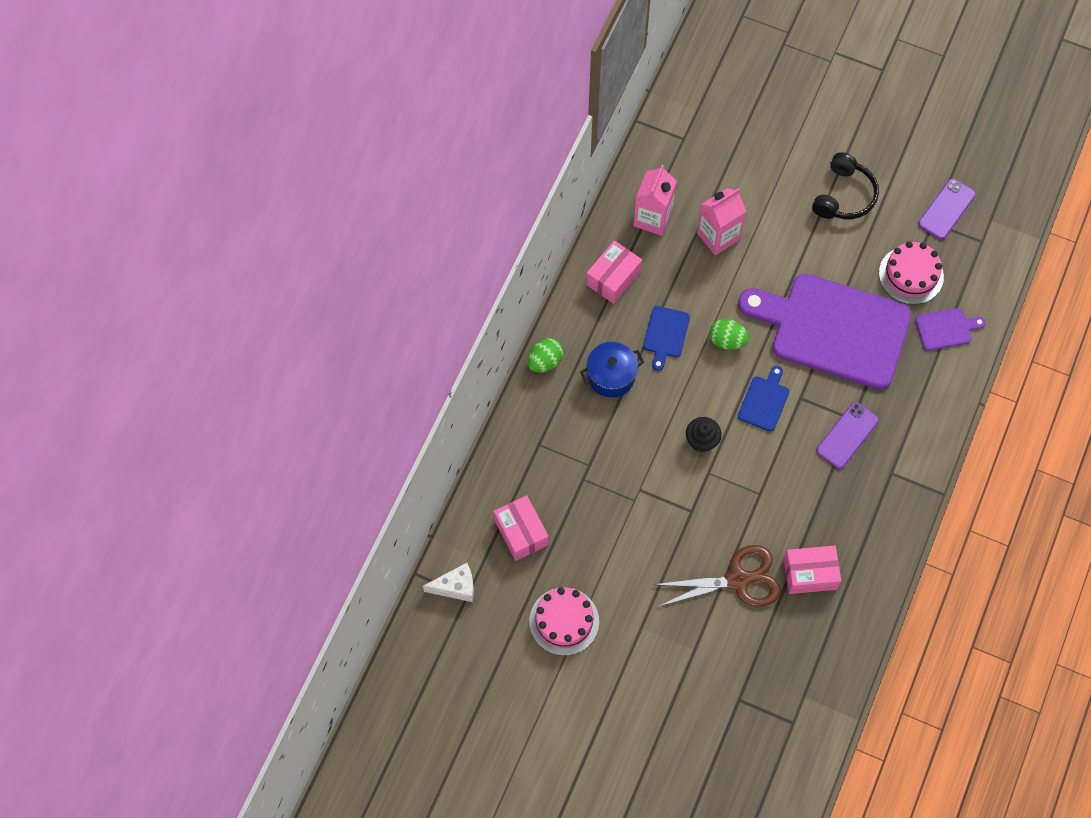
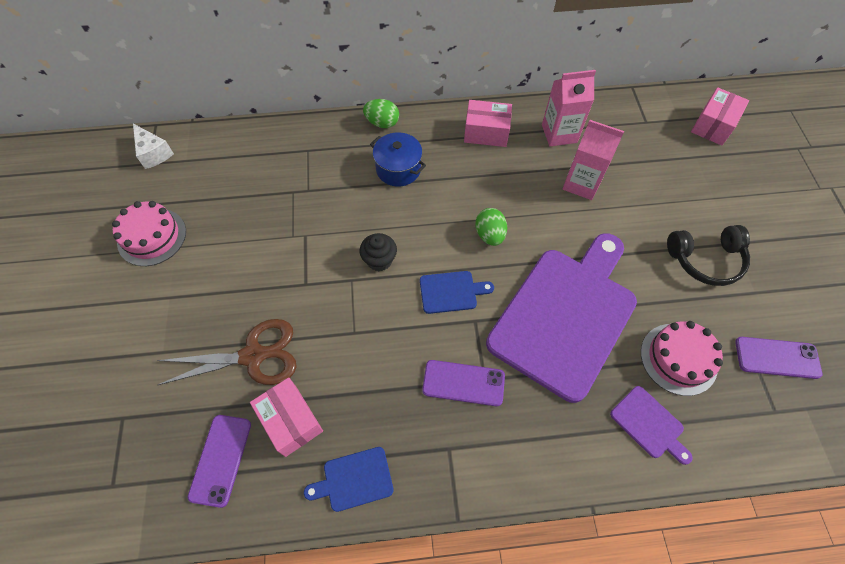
camera: 60 degrees right, 5 degrees down
pink box [494,495,549,561] -> pink box moved to [691,87,749,146]
blue cutting board [643,306,690,371] -> blue cutting board moved to [304,447,394,512]
brown scissors [652,545,781,607] -> brown scissors turned 60 degrees counterclockwise [156,319,297,385]
purple cutting board [738,274,912,390] -> purple cutting board turned 45 degrees clockwise [486,233,637,403]
none -> purple phone [188,415,251,508]

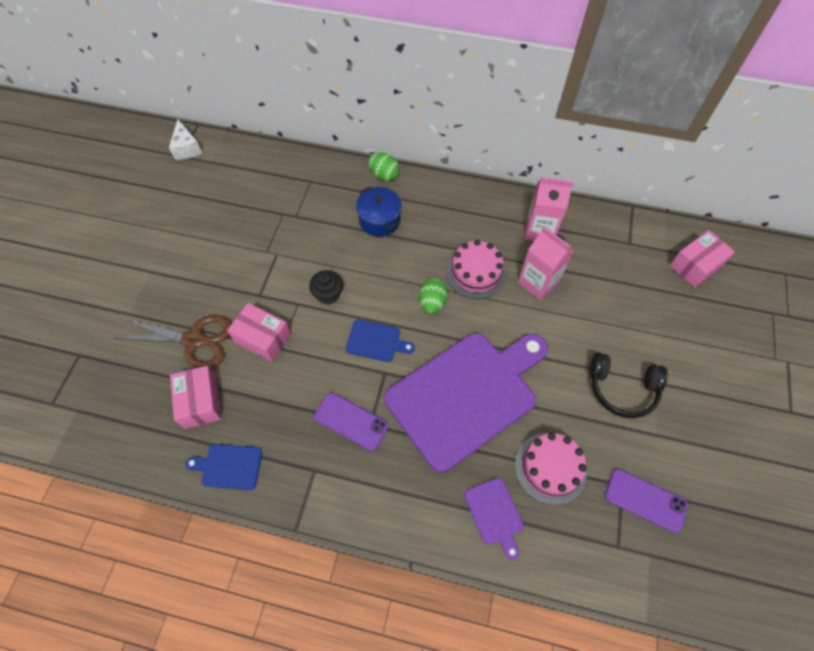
camera: 20 degrees right, 0 degrees up
pink cake [112,201,186,266] -> pink cake moved to [446,239,507,299]
purple phone [188,415,251,508] -> none
pink box [464,100,512,147] -> pink box moved to [227,303,291,362]

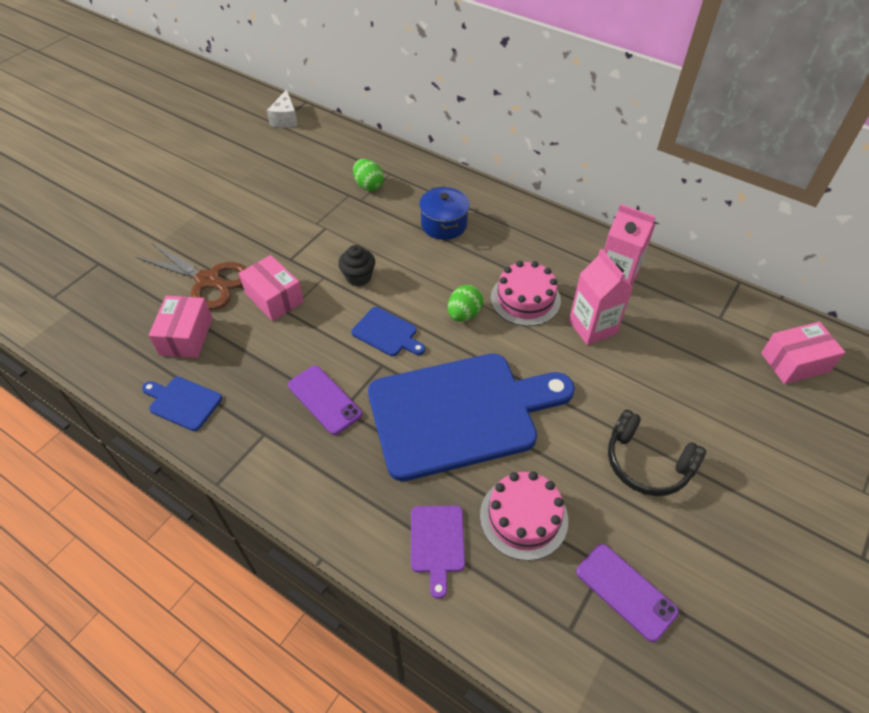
camera: 20 degrees right, 10 degrees down
green egg [368,153,400,181] -> green egg moved to [353,159,384,191]
purple cutting board [384,333,548,472] -> blue cutting board [368,353,575,481]

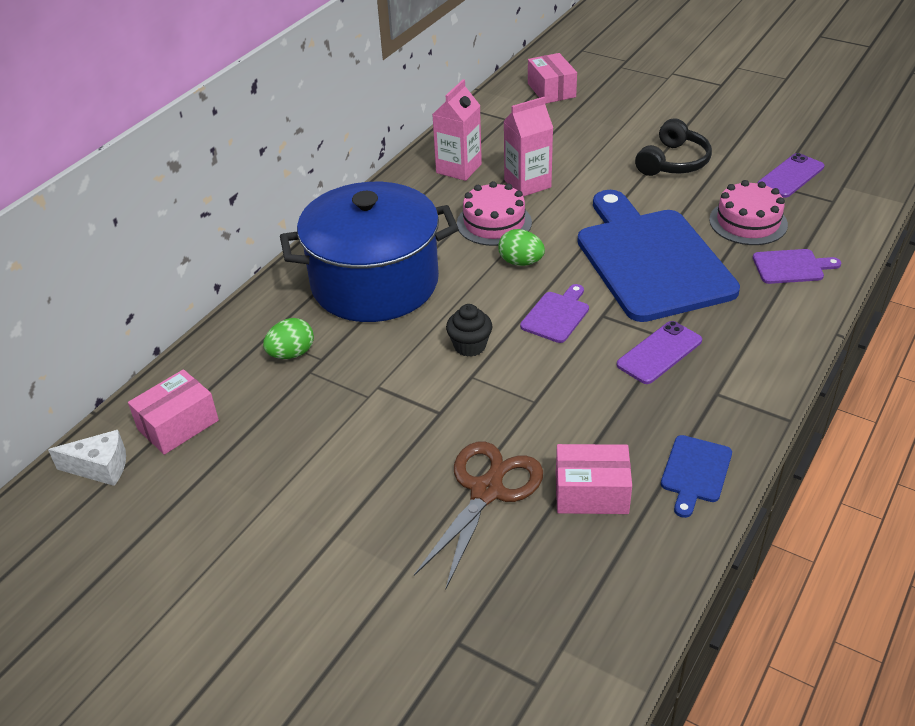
camera: 90 degrees left, 10 degrees down
pink box [239,255,304,321] -> pink box moved to [128,369,219,455]
blue cutting board [351,307,425,356] -> purple cutting board [520,284,589,343]
blue pot [419,186,470,240] -> blue pot [280,182,459,322], size x2.21

